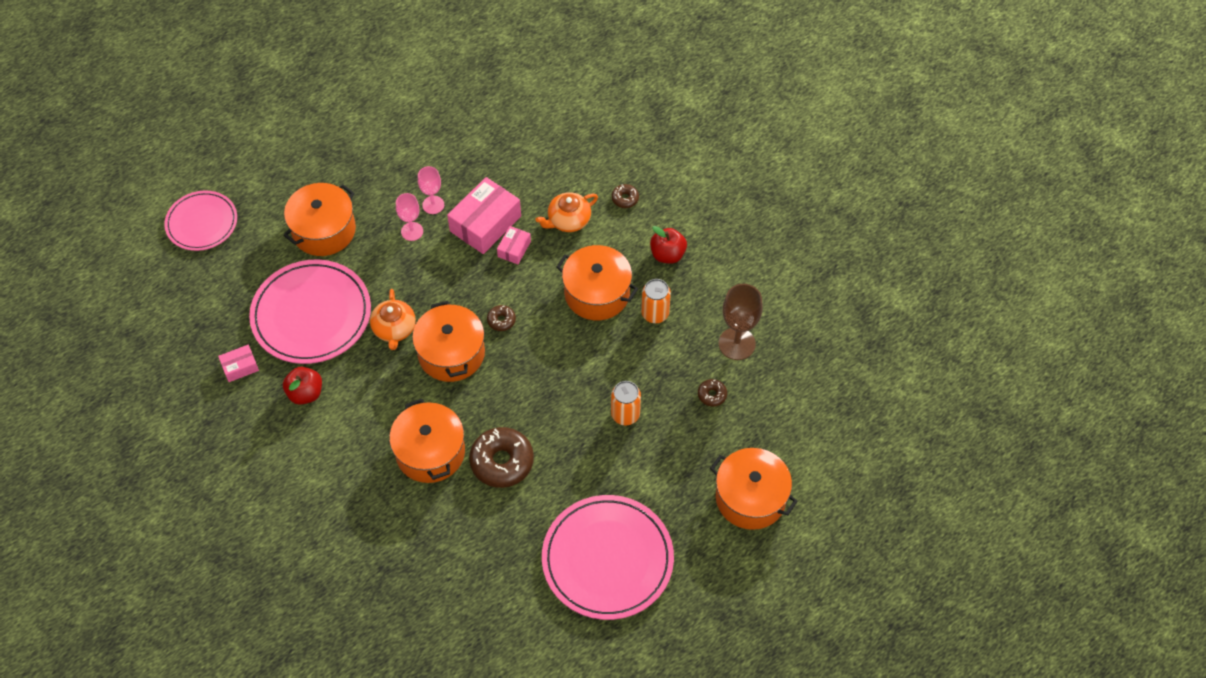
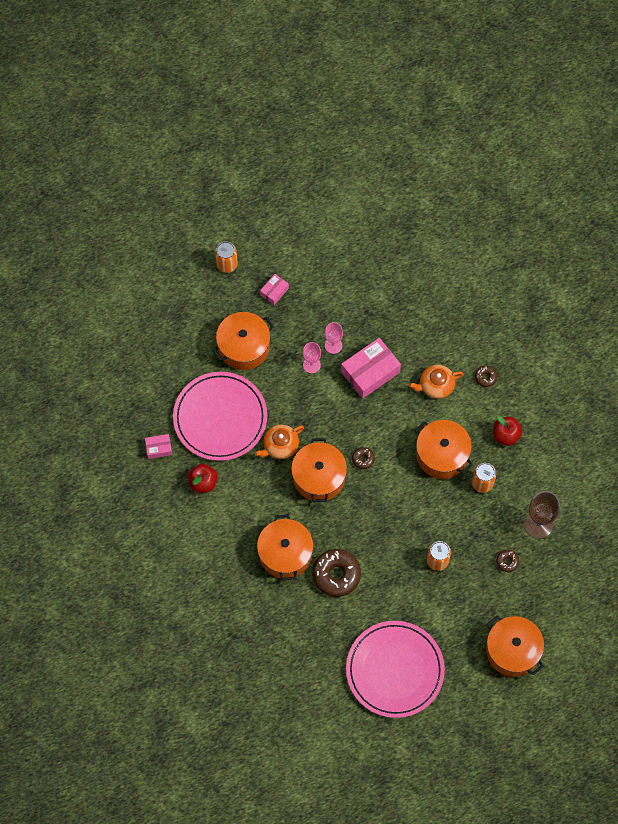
camera: 15 degrees right, 10 degrees up
pink plate [164,191,237,251] -> none
orange teapot [370,289,416,350] -> orange teapot turned 45 degrees clockwise [255,425,304,459]
pink box [497,226,531,264] -> pink box moved to [260,274,289,305]
none -> orange can [215,241,238,273]

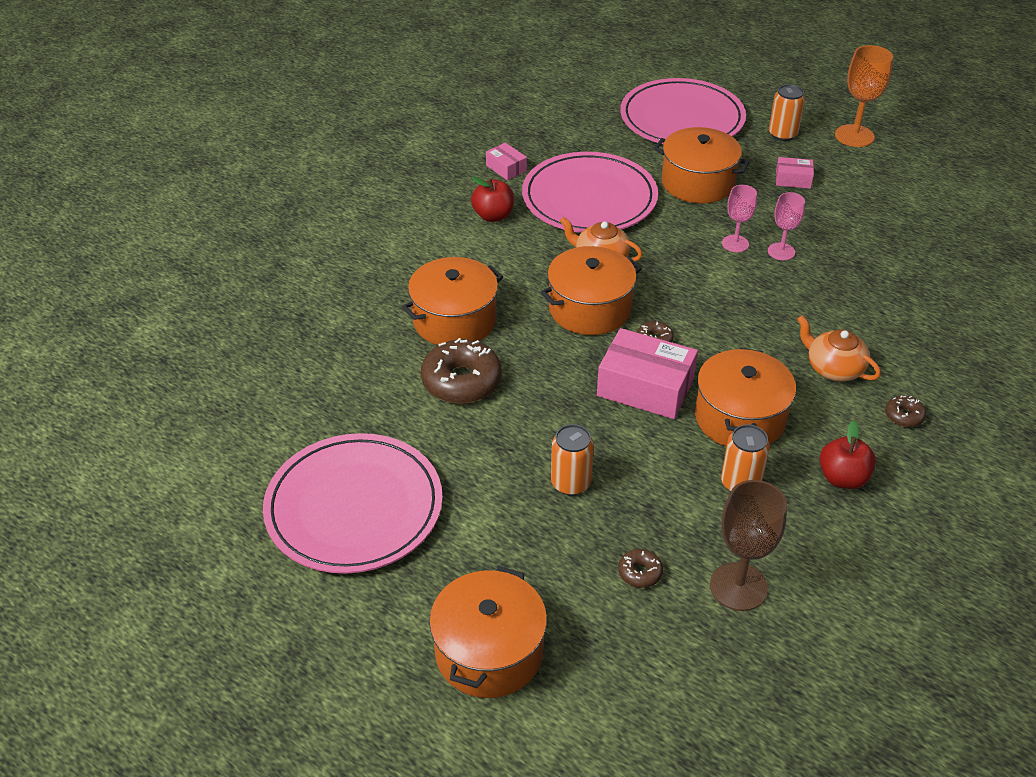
camera: 60 degrees right, 25 degrees down
pink box [341,338,401,399] -> pink box moved to [597,328,698,419]
none -> pink plate [621,78,746,144]
none -> orange goblet [835,45,893,147]

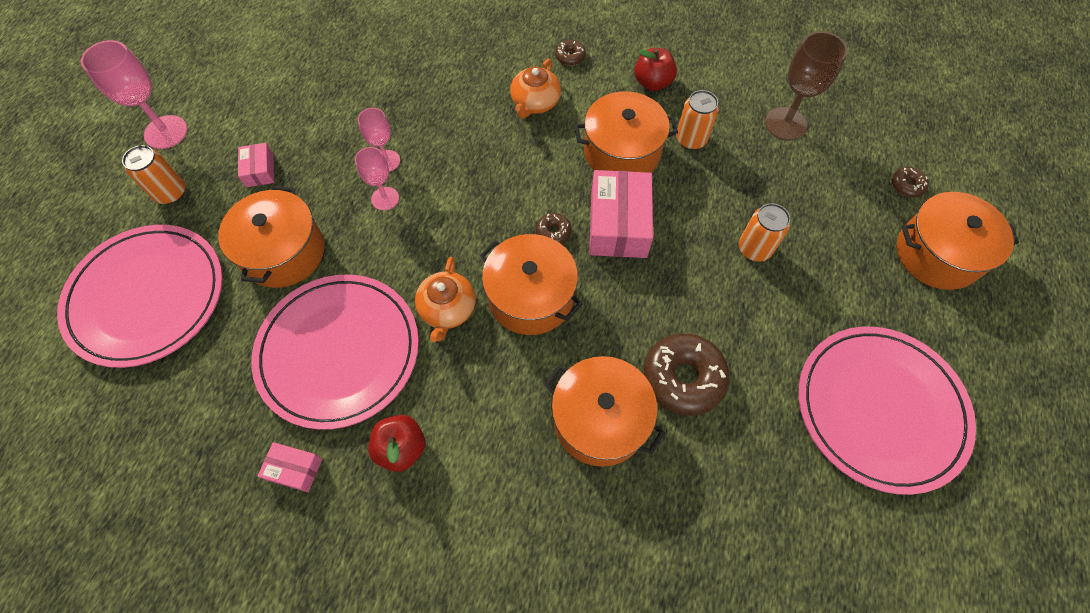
camera: 110 degrees left, 20 degrees up
pink box [486,143,527,180] -> pink box turned 75 degrees clockwise [258,442,322,492]
brown donut [618,549,663,588] -> brown donut moved to [892,167,929,197]
orange goblet [835,45,893,147] -> pink goblet [81,40,187,149]

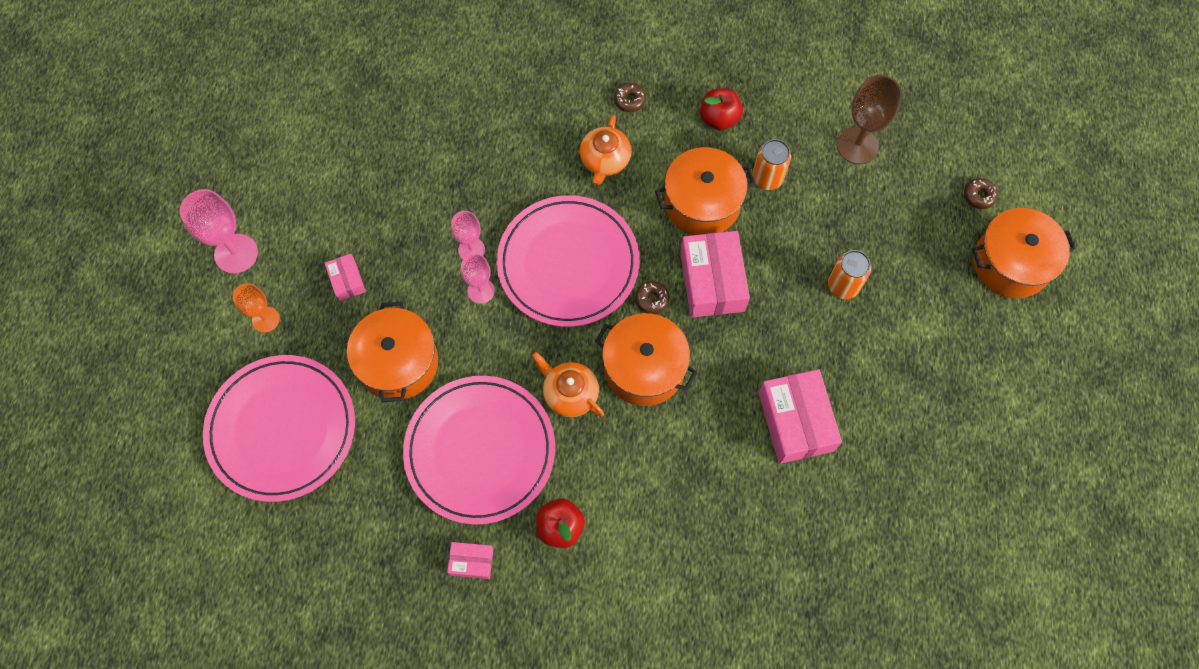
camera: 10 degrees left, 5 degrees up
orange can [122,145,185,204] -> orange goblet [233,283,280,333]
orange teapot [415,257,476,342] -> orange teapot turned 135 degrees clockwise [532,352,604,417]
orange pot [545,356,665,467] -> none
brown donut [644,333,730,416] -> pink box [758,369,842,464]
pink plate [799,327,976,495] -> pink plate moved to [497,195,639,327]

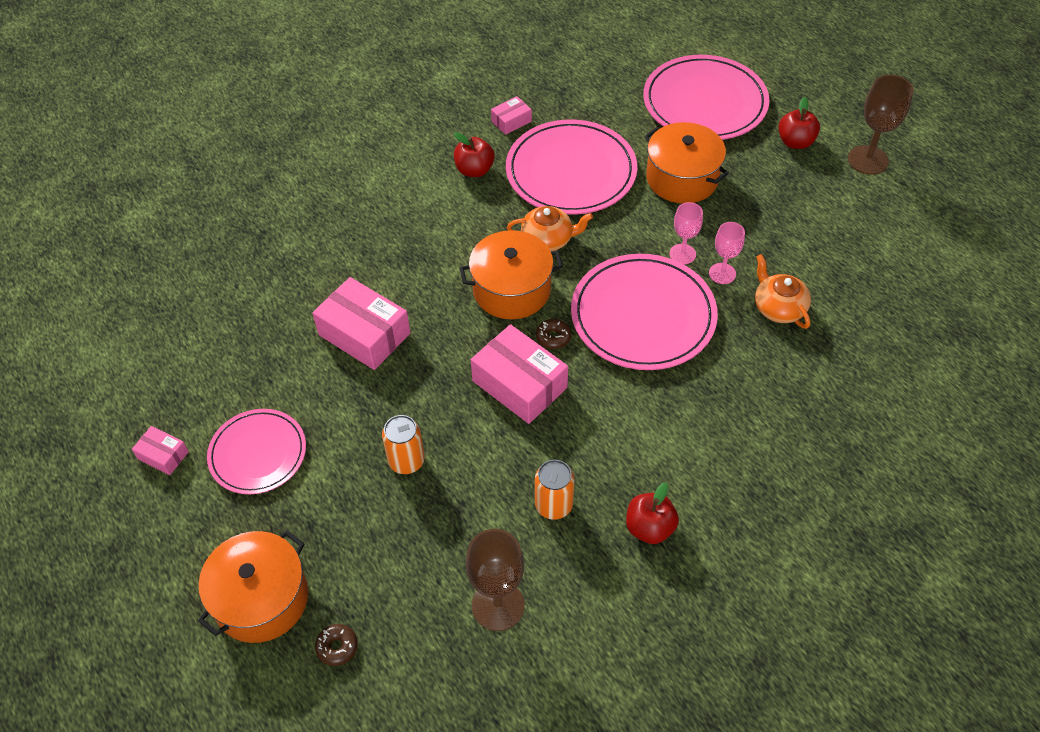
camera: 140 degrees right, 15 degrees down
pink goblet [180,189,258,274] -> brown goblet [848,75,913,175]
orange goblet [233,283,280,333] -> red apple [778,97,820,149]
pink box [325,254,366,301] -> pink box moved to [132,426,189,475]
orange teapot [580,115,631,185] -> orange teapot moved to [755,254,811,329]
brown donut [614,83,646,112] -> none
orange pot [655,147,756,235] -> none
none -> pink plate [207,409,306,494]

